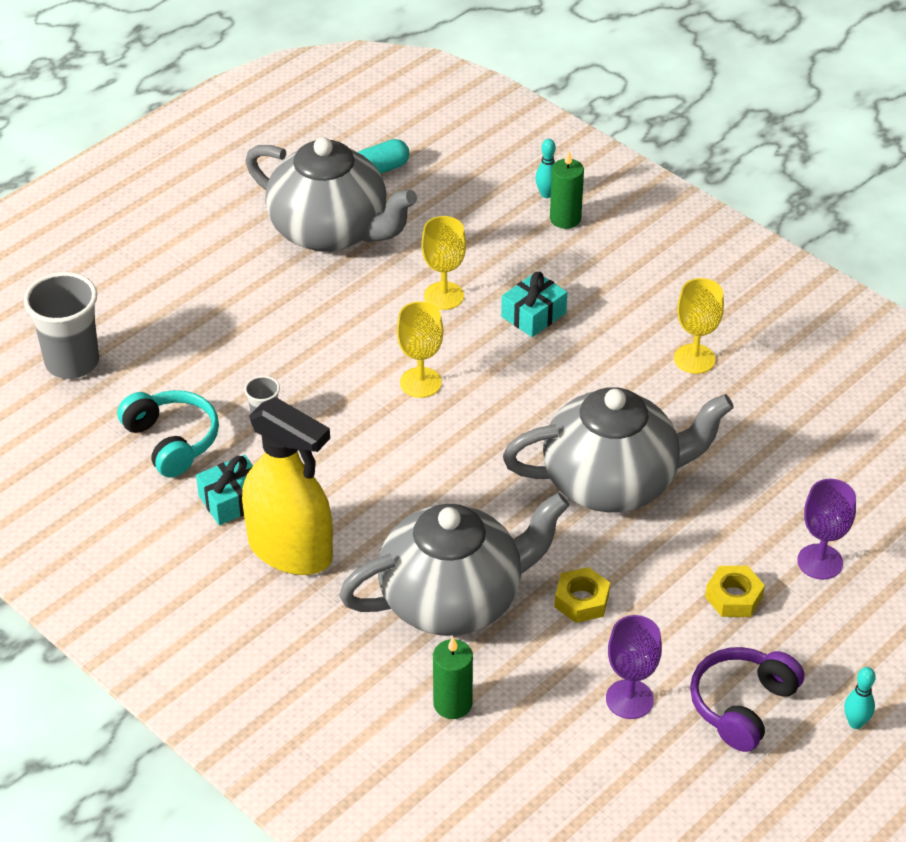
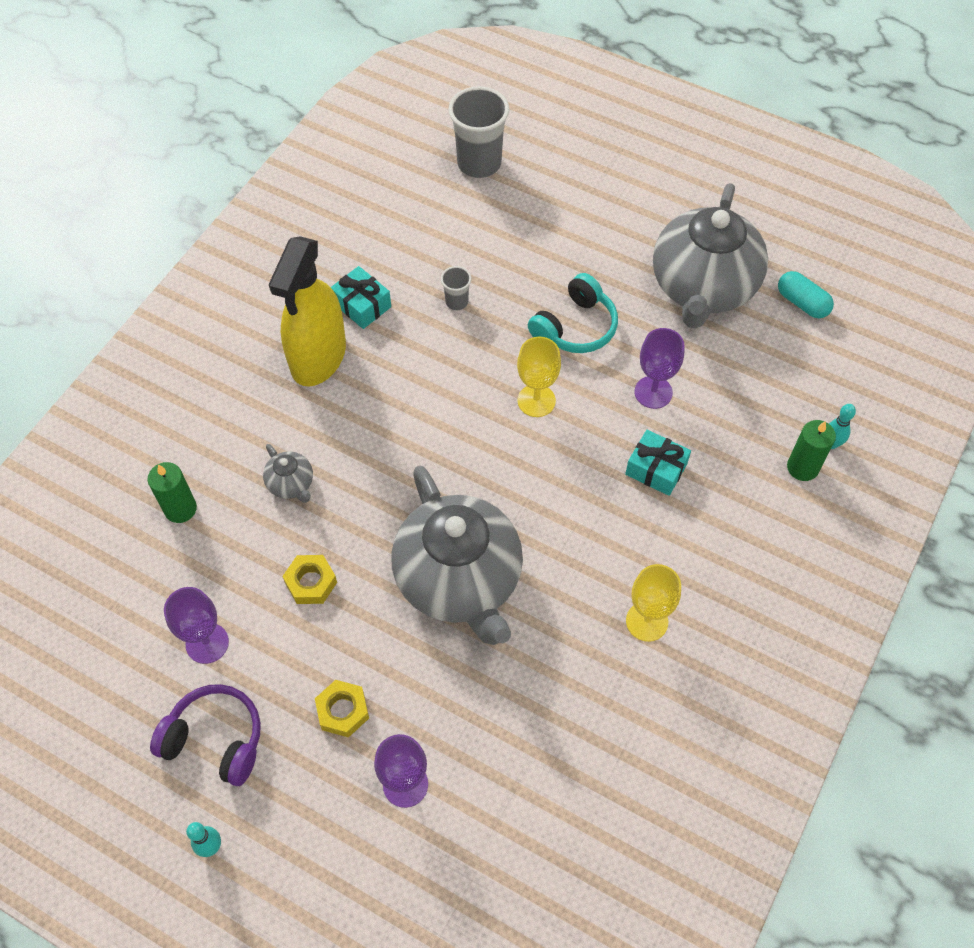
camera: 75 degrees right, 15 degrees up
turquoise headphones [117,390,219,478] -> turquoise headphones moved to [528,273,618,353]
grey teapot [339,492,569,636] -> grey teapot [263,444,313,503], size x0.40
yellow goblet [421,216,466,310] -> purple goblet [634,328,684,409]

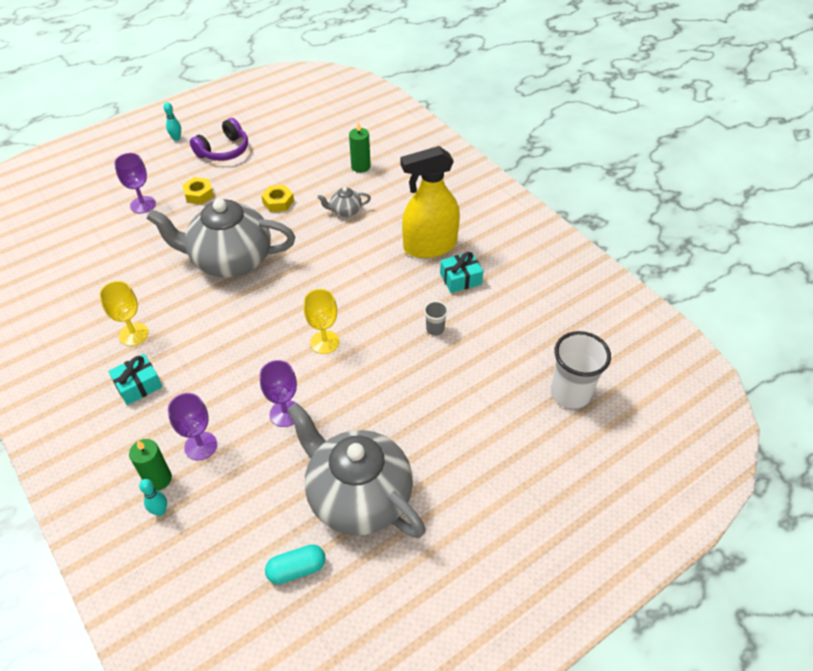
camera: 115 degrees right, 10 degrees down
purple goblet [164,587,229,664] -> purple goblet moved to [168,393,217,460]
yellow spray bottle [269,236,346,387] -> yellow spray bottle turned 60 degrees counterclockwise [400,146,460,258]
grey cup [448,86,509,178] -> white cup [551,331,611,409]
turquoise headphones [528,273,618,353] -> none
turquoise gift [625,430,691,496] -> turquoise gift moved to [108,354,162,405]

